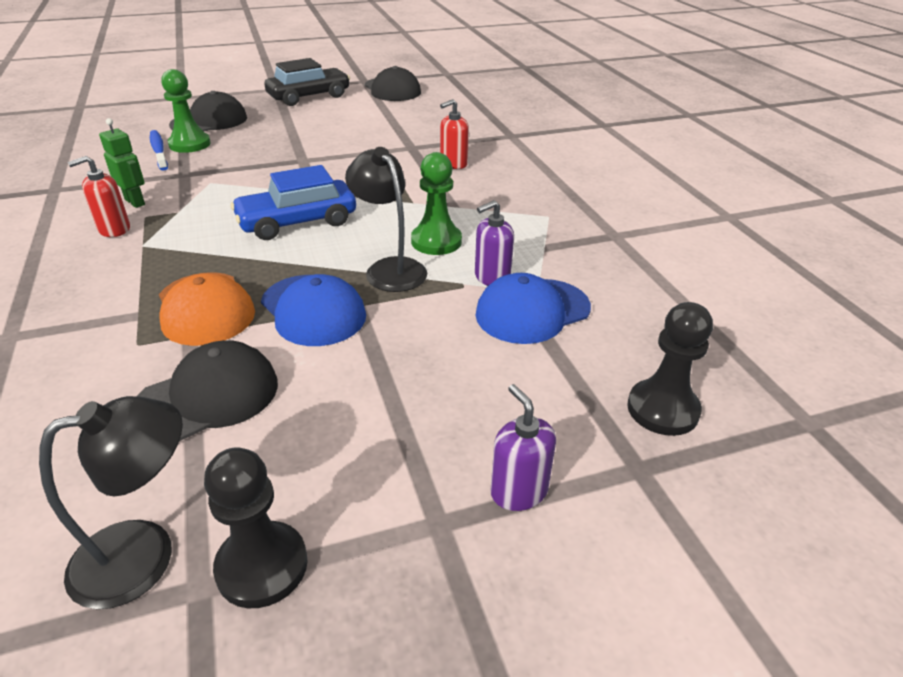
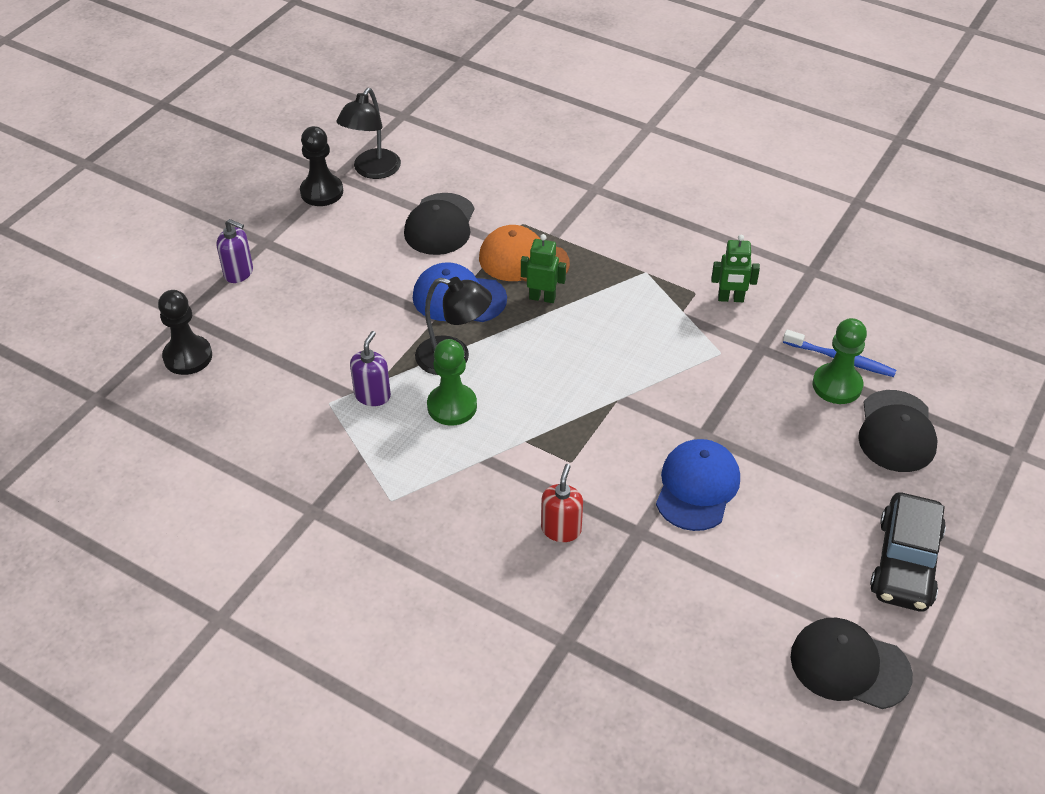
camera: 140 degrees right, 10 degrees up
red soap dispenser [68,156,130,237] -> none
blue car [231,165,356,240] -> none
blue cap [475,273,591,344] -> blue cap moved to [656,439,740,531]
none -> green robot [521,234,566,303]

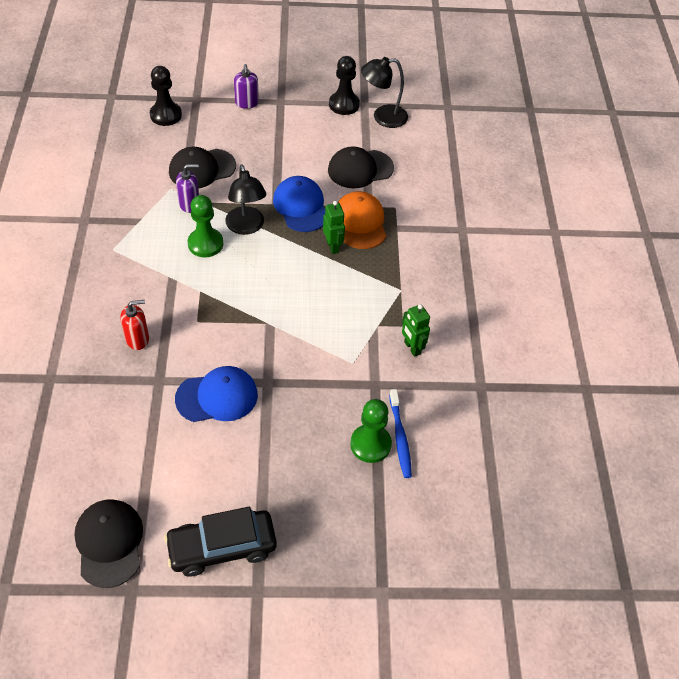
camera: 55 degrees right, 5 degrees up
black cap [858,390,938,472] -> black cap moved to [169,147,236,189]

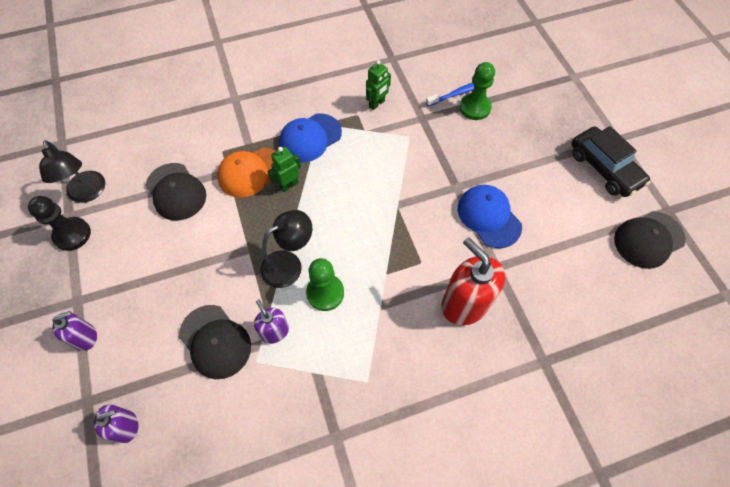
camera: 105 degrees left, 10 degrees up
red soap dispenser [120,300,149,350] -> red soap dispenser [441,237,505,325], size x1.83
black pawn [150,66,182,126] -> purple soap dispenser [94,404,139,443]
blue cap [273,176,325,232] -> blue cap moved to [279,113,342,162]

